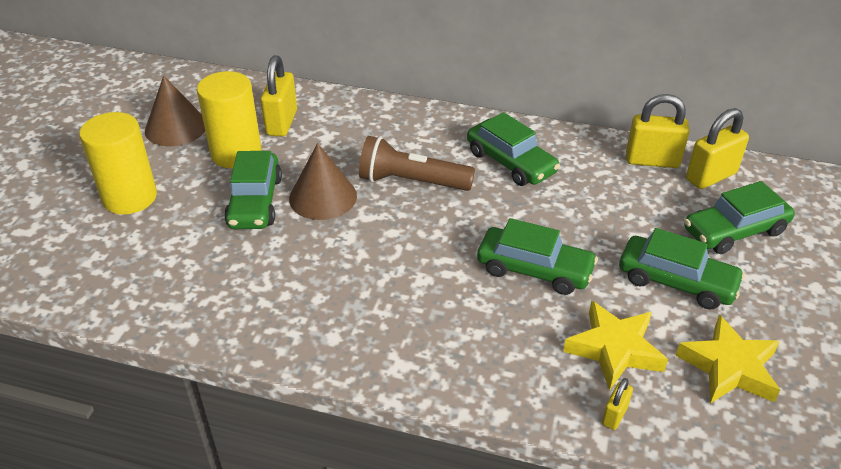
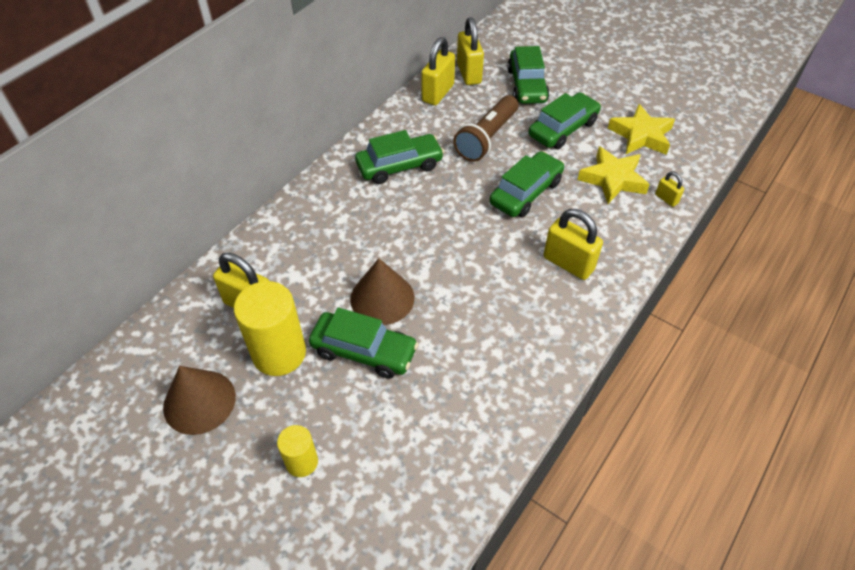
camera: 70 degrees left, 10 degrees up
yellow cylinder [79,112,157,215] -> yellow cylinder [277,425,318,477], size x0.54
brown flashlight [359,136,475,191] -> brown flashlight moved to [453,95,518,162]
none -> yellow padlock [543,209,603,280]

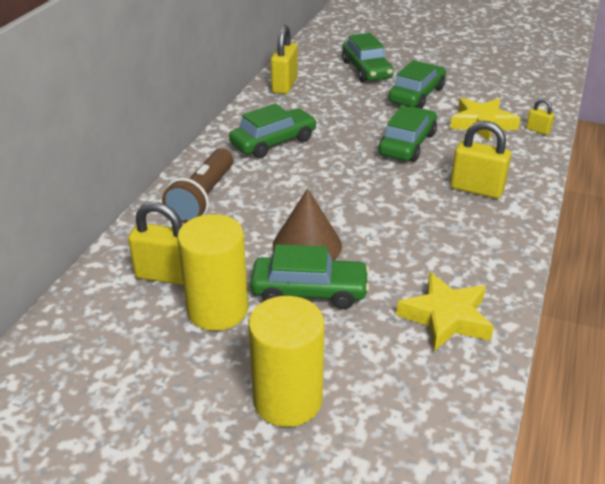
camera: 15 degrees left, 15 degrees down
brown cone [163,366,236,435] -> none
yellow cylinder [277,425,318,477] -> yellow cylinder [248,296,324,427], size x1.84
brown flashlight [453,95,518,162] -> brown flashlight moved to [162,148,233,224]
yellow padlock [457,17,484,85] -> none
yellow star [608,104,675,155] -> yellow star moved to [396,272,494,351]

